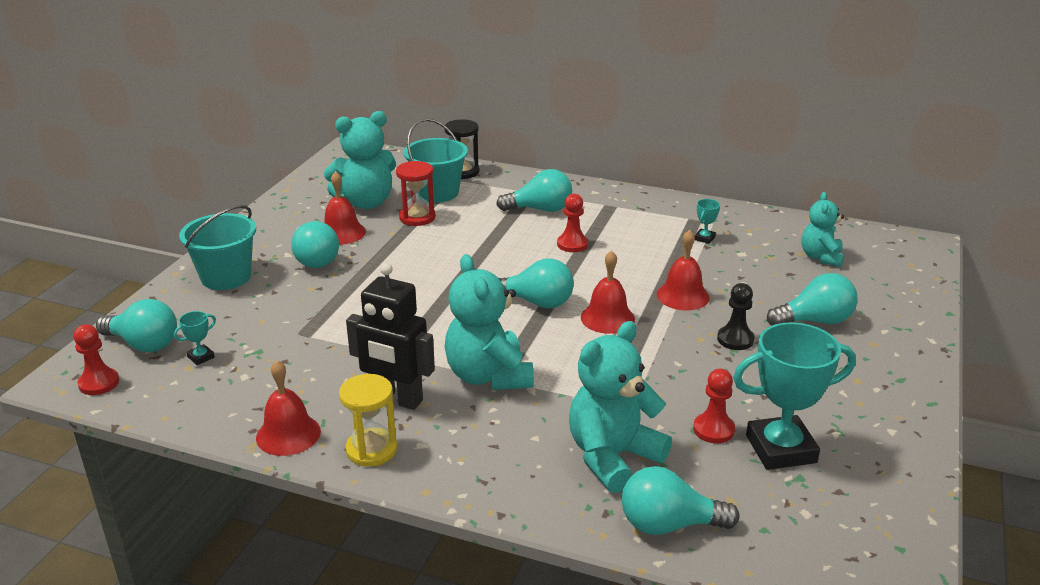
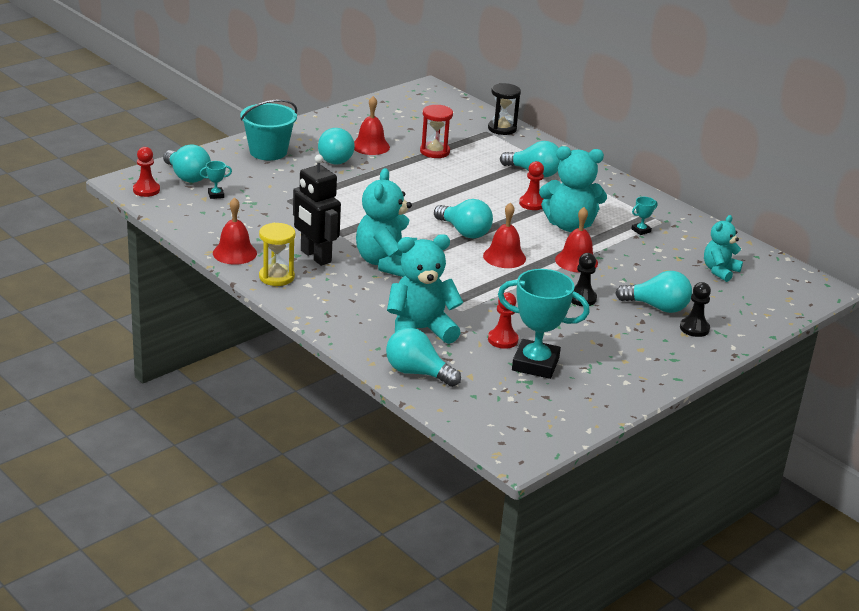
camera: 25 degrees right, 0 degrees up
turquoise teddy bear [324,111,396,209] -> turquoise teddy bear moved to [539,146,607,232]
turquoise bucket [403,118,468,203] -> none
none -> black pawn [680,282,711,337]

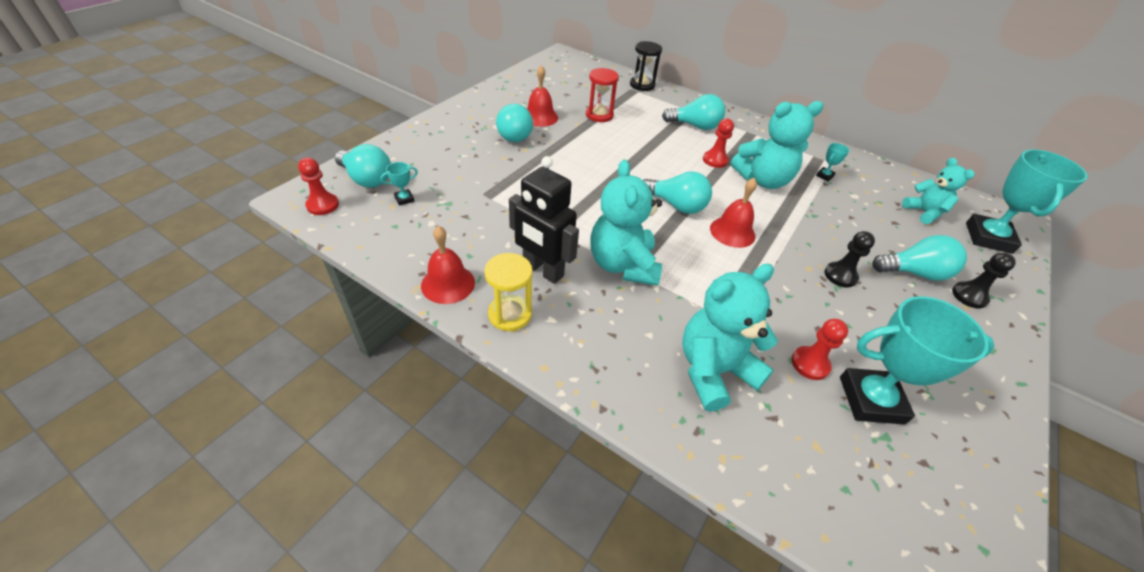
camera: 15 degrees left, 15 degrees up
turquoise bucket [241,99,297,160] -> none
turquoise light bulb [386,328,461,387] -> none
red bell [555,207,598,273] -> none
turquoise teddy bear [704,215,743,282] -> turquoise teddy bear turned 135 degrees clockwise [902,158,974,224]
none -> turquoise trophy [966,149,1088,254]

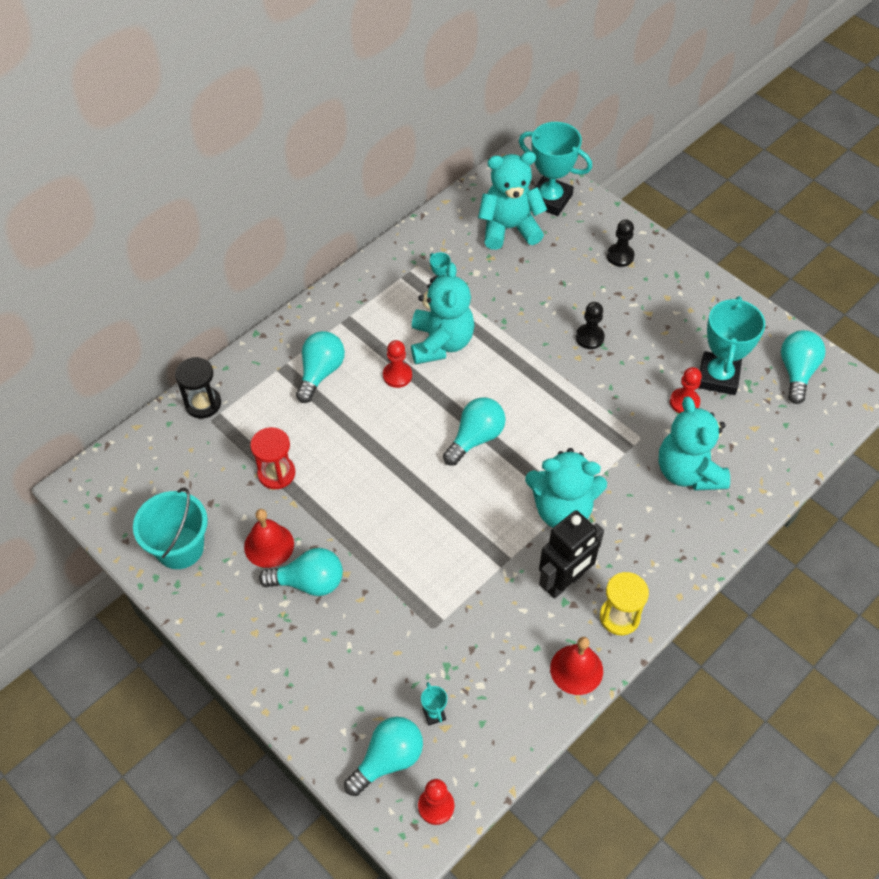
camera: 75 degrees left, 10 degrees up
red bell [710,178,757,248] -> none
turquoise light bulb [872,235,967,281] -> turquoise light bulb moved to [781,330,826,404]
turquoise teddy bear [902,158,974,224] -> turquoise teddy bear [478,152,547,250], size x1.64
none -> turquoise bucket [133,487,208,569]

